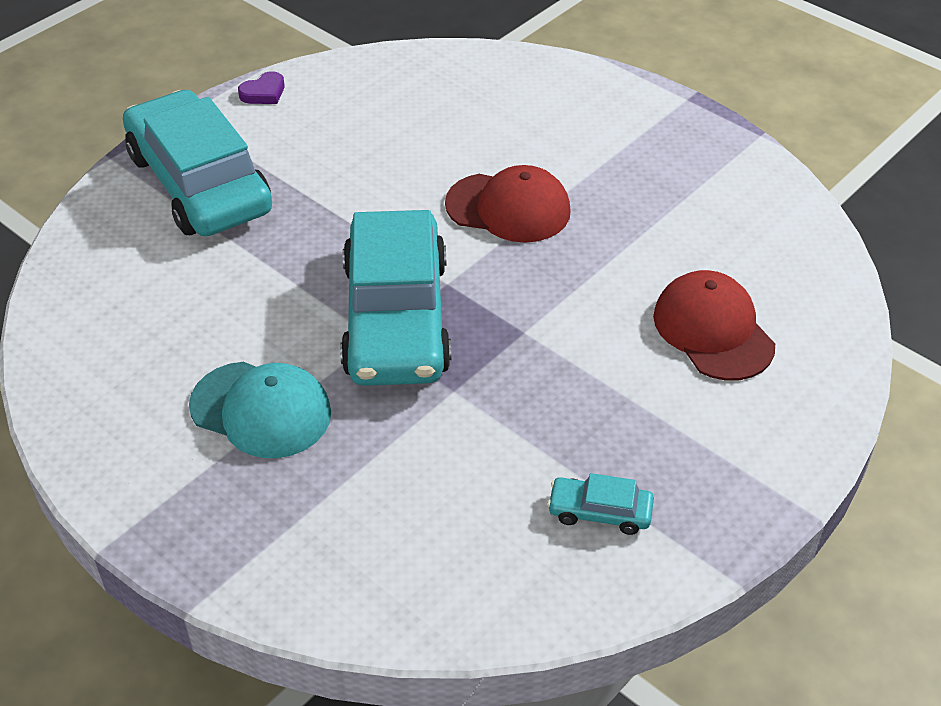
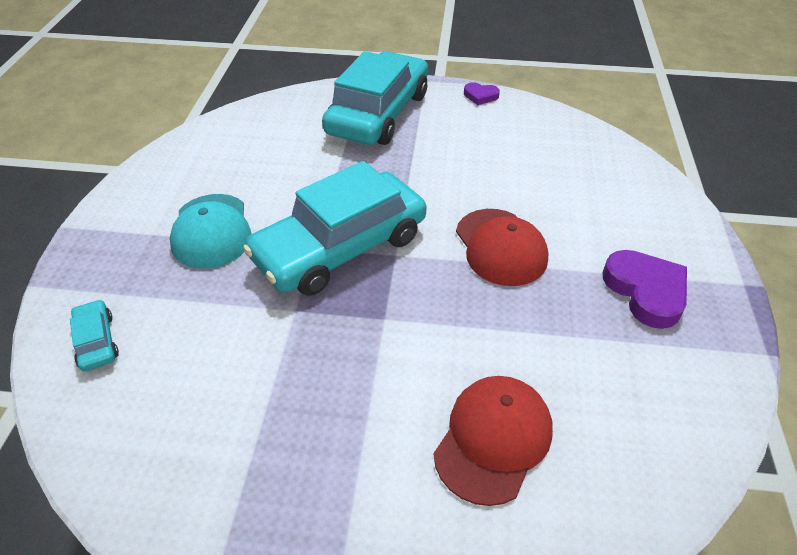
camera: 55 degrees right, 0 degrees up
turquoise car [547,473,654,535] -> turquoise car moved to [70,299,119,371]
none -> purple heart [603,250,687,329]

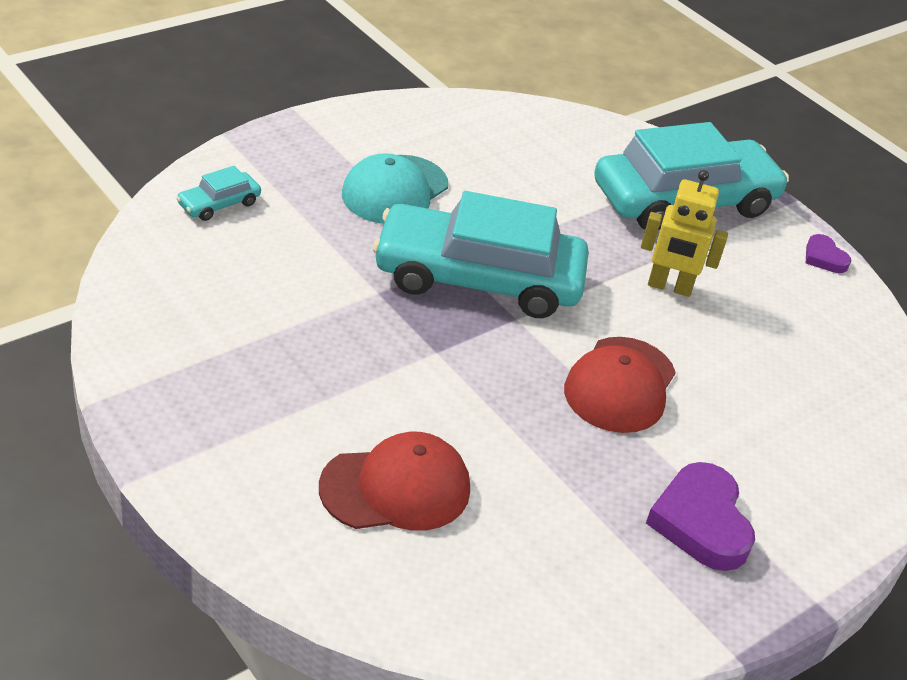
camera: 40 degrees right, 5 degrees down
turquoise car [70,299,119,371] -> turquoise car turned 150 degrees counterclockwise [176,166,261,221]
purple heart [603,250,687,329] -> purple heart turned 150 degrees clockwise [646,462,755,571]
none -> yellow robot [641,170,728,297]

